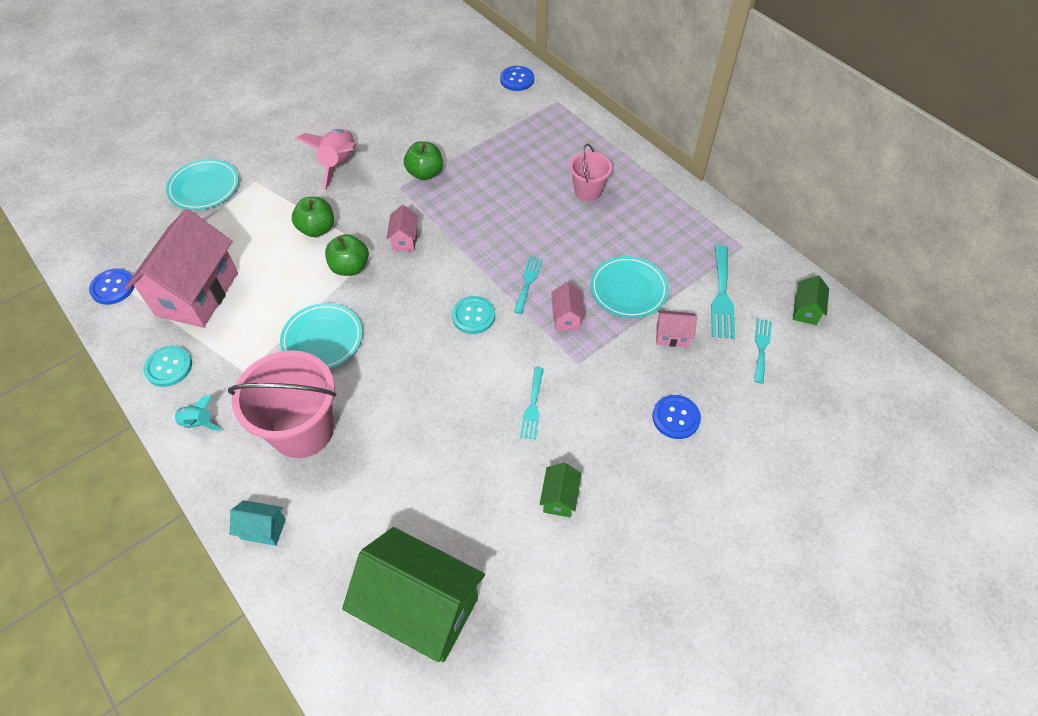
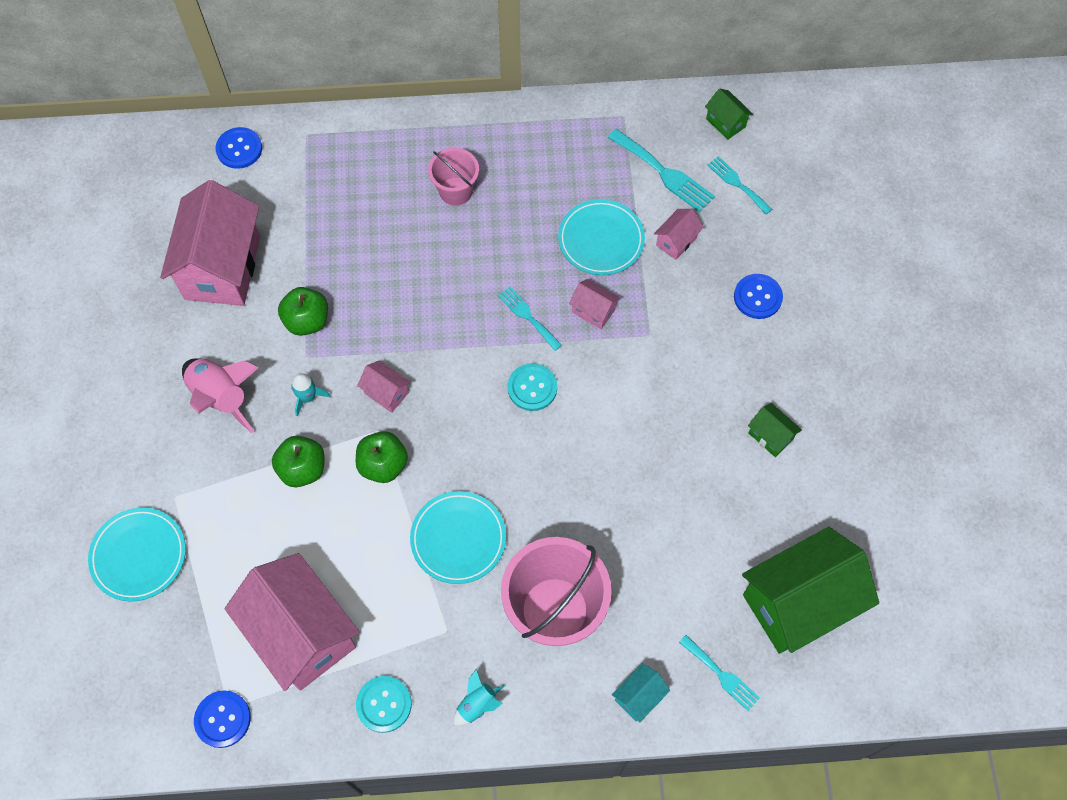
camera: 55 degrees left, 10 degrees up
turquoise fork [520,367,544,440] -> turquoise fork moved to [679,635,760,711]
none -> pink house [160,180,260,306]
none -> turquoise rocket [291,373,331,417]

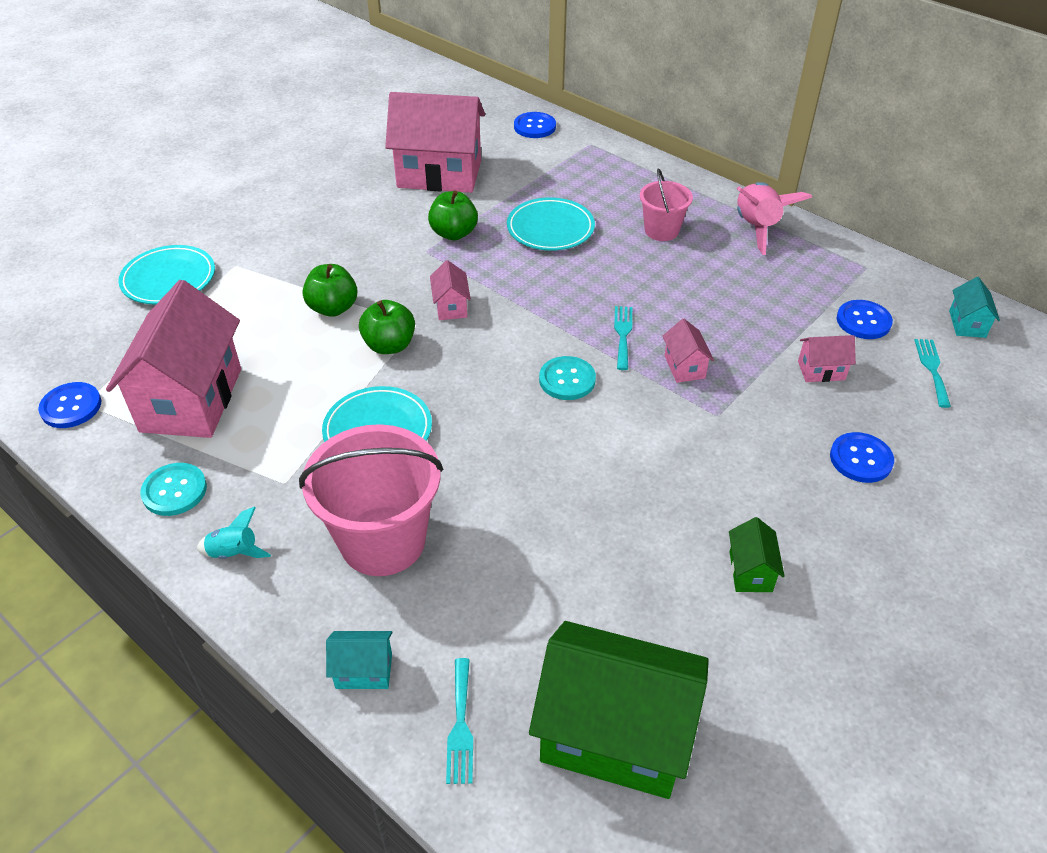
camera: 45 degrees right, 20 degrees down
pink house [160,180,260,306] -> pink house turned 45 degrees clockwise [385,92,485,193]
pink rocket [182,358,259,433] -> pink rocket moved to [737,182,812,255]
turquoise rocket [291,373,331,417] -> none
turquoise plate [558,199,645,275] -> turquoise plate moved to [507,197,595,251]
turquoise fork [608,129,715,212] -> blue button [837,300,893,339]
green house [705,88,753,140] -> turquoise house [949,277,1000,338]

